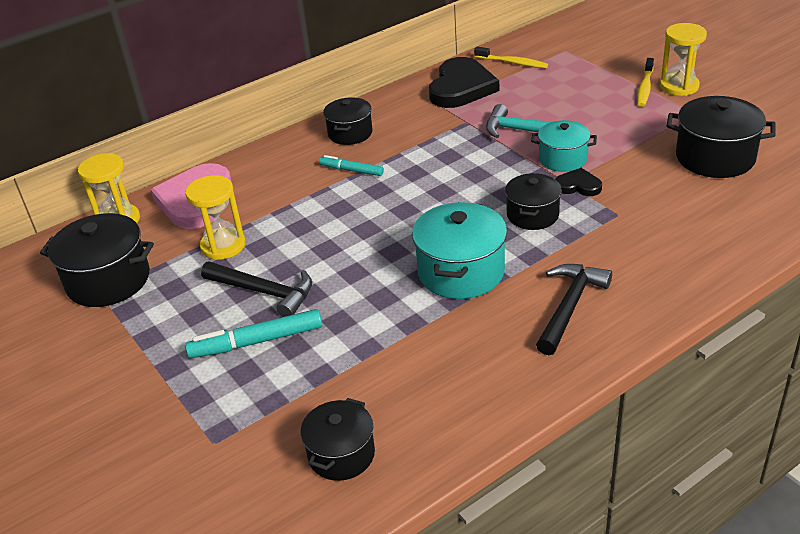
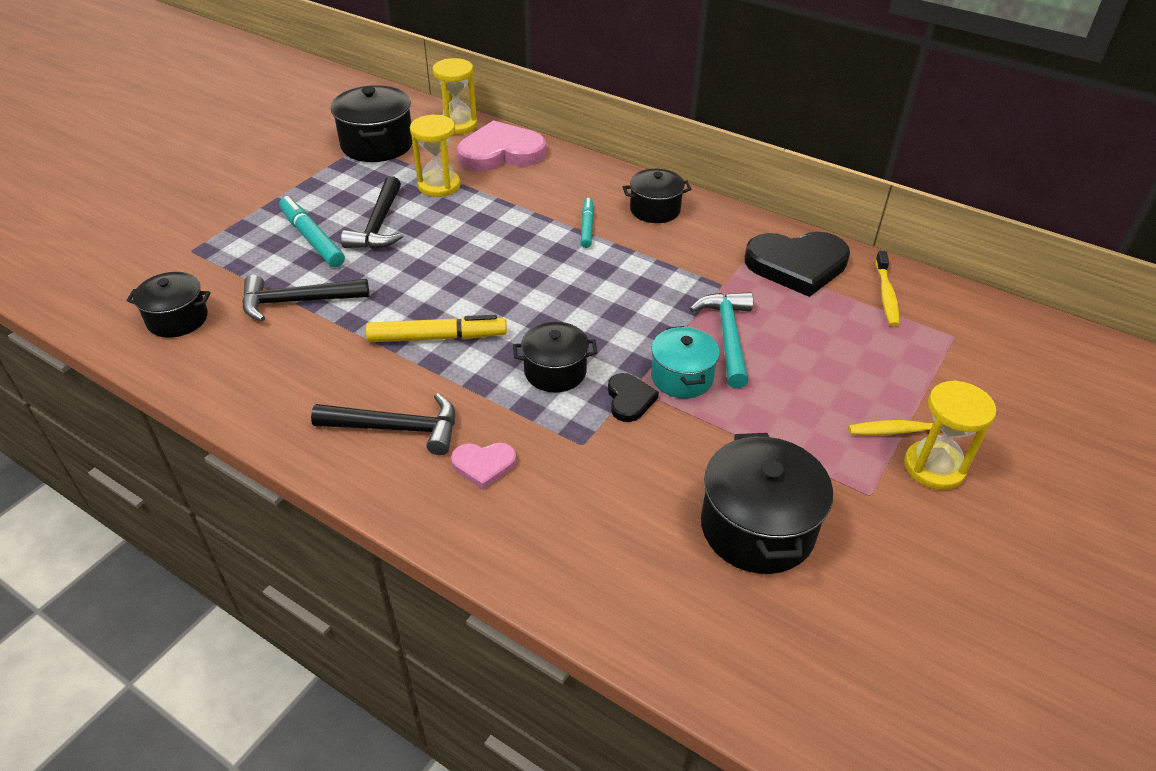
camera: 65 degrees right, 5 degrees up
turquoise pot [412,202,507,299] -> yellow marker [366,315,507,343]
none -> black hammer [242,275,369,322]
none -> pink heart [451,443,517,490]

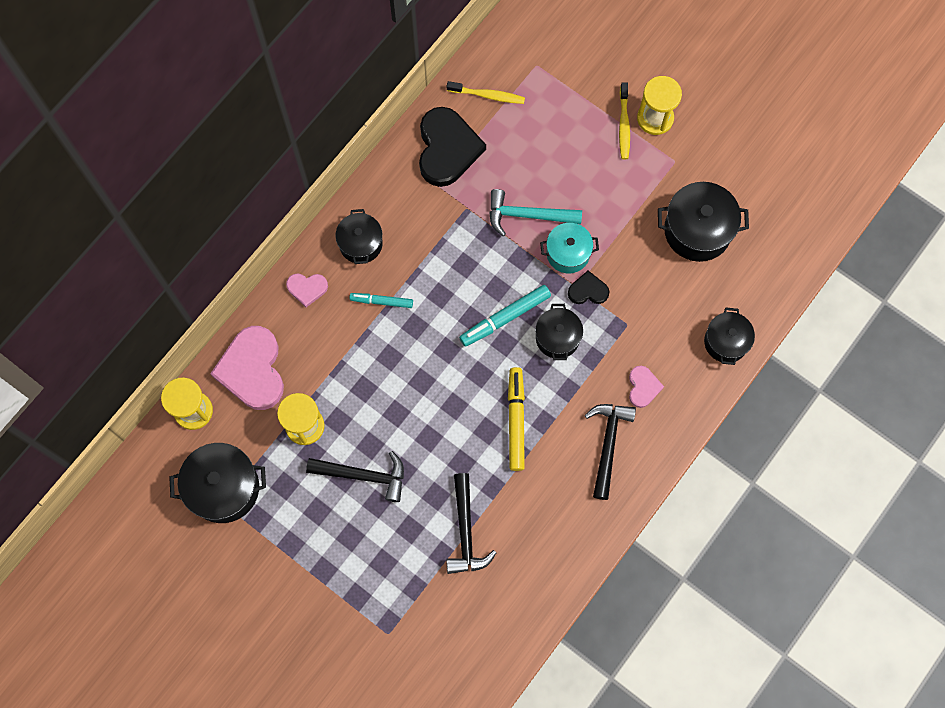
camera: 85 degrees left, 30 degrees up
black pot [126,272,211,338] -> black pot moved to [704,307,755,365]
turquoise marker [279,196,345,267] -> turquoise marker moved to [459,285,551,347]
none -> pink heart [286,273,328,307]

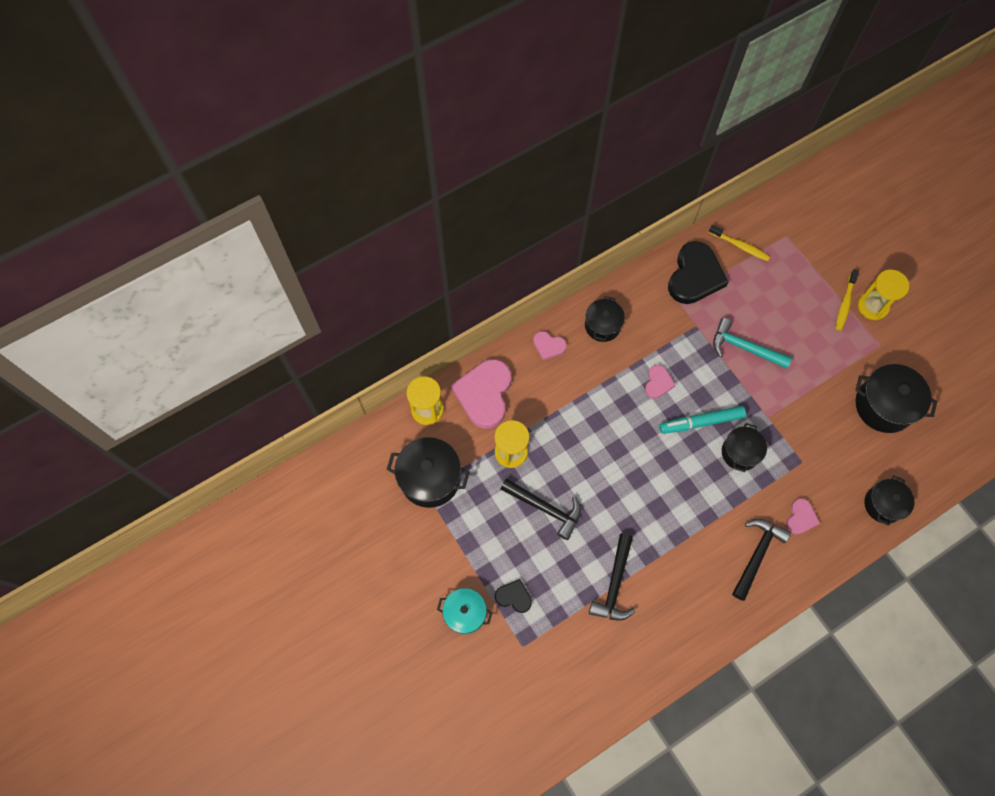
camera: 20 degrees right, 5 degrees down
turquoise marker [349,293,413,308] -> none
yellow marker [508,367,525,471] -> none
turquoise pot [540,223,599,273] -> turquoise pot moved to [437,588,492,634]
black heart [568,271,609,304] -> black heart moved to [495,579,532,613]
none -> pink heart [645,365,675,398]

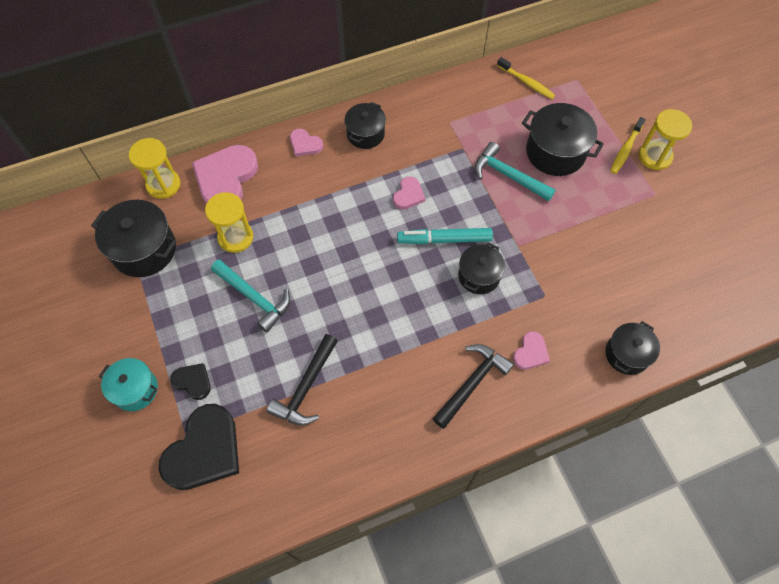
camera: 10 degrees right, 5 degrees down
black hammer [500,478,581,540] -> turquoise hammer [211,260,290,332]
black heart [668,241,728,304] -> black heart moved to [158,404,239,490]
black pot [855,364,937,433] -> black pot moved to [522,103,604,176]

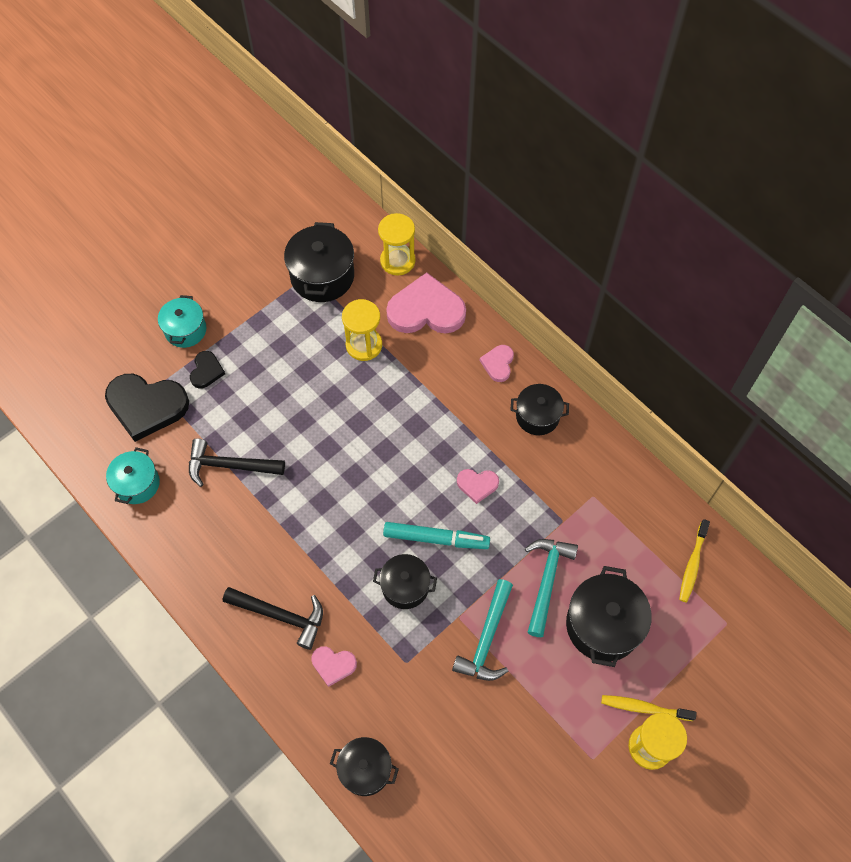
camera: 70 degrees right, 0 degrees up
turquoise hammer [211,260,290,332] -> turquoise hammer moved to [452,579,513,681]
turquoise marker [397,228,493,244] -> turquoise marker turned 120 degrees clockwise [383,522,490,549]
none -> turquoise pot [106,447,160,504]

